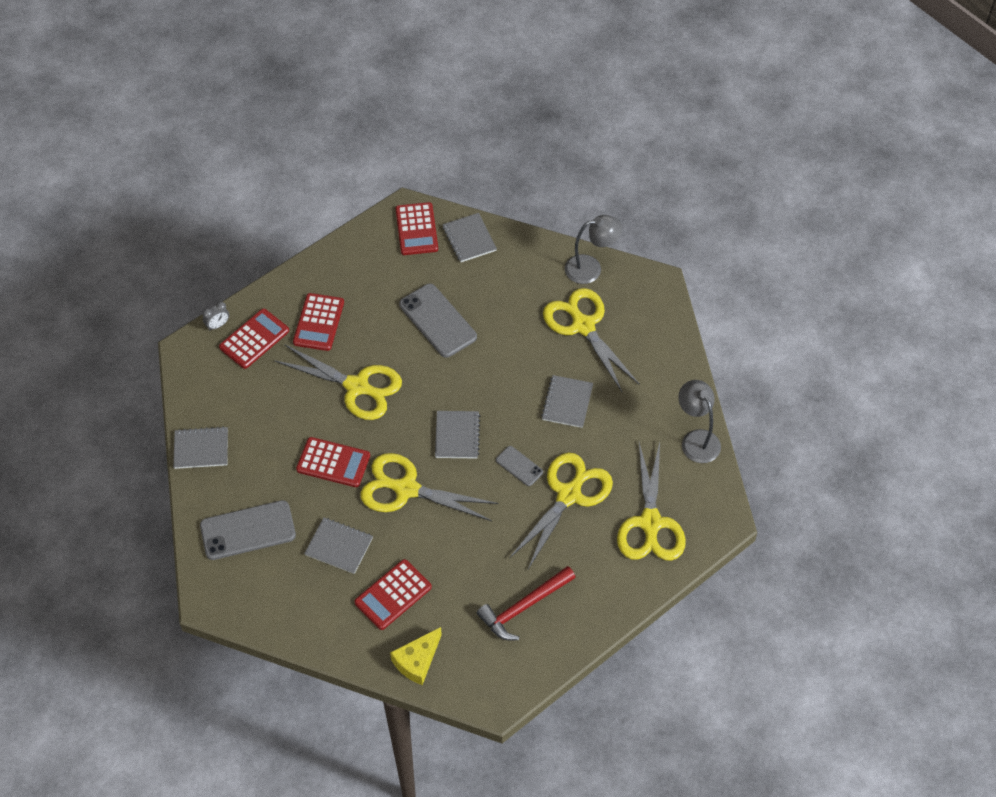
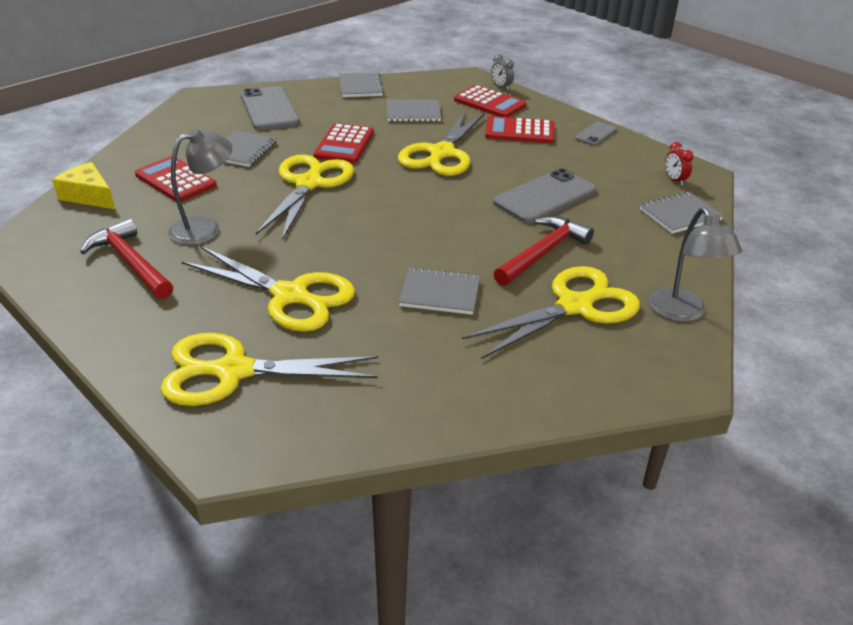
camera: 85 degrees right, 20 degrees down
red calculator [396,202,438,255] -> red clock [665,142,693,186]
grey notebook [435,411,480,459] -> grey notebook moved to [387,100,441,122]
grey phone [496,446,543,486] -> grey phone moved to [575,121,617,146]
grey lamp [678,380,721,463] -> grey lamp moved to [168,129,232,245]
none -> red hammer [493,216,594,286]

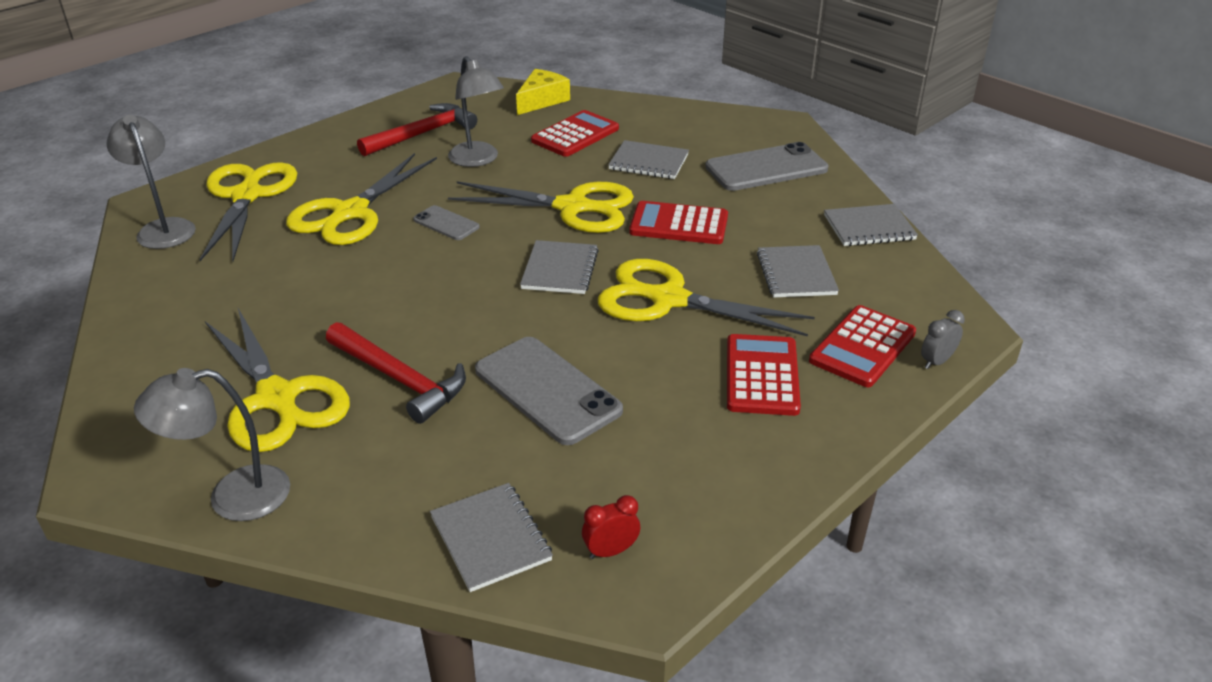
camera: 90 degrees right, 0 degrees up
grey notebook [398,267,480,315] -> grey notebook moved to [520,240,599,294]
grey phone [575,121,617,146] -> grey phone moved to [413,205,480,240]
none -> grey lamp [106,115,196,249]

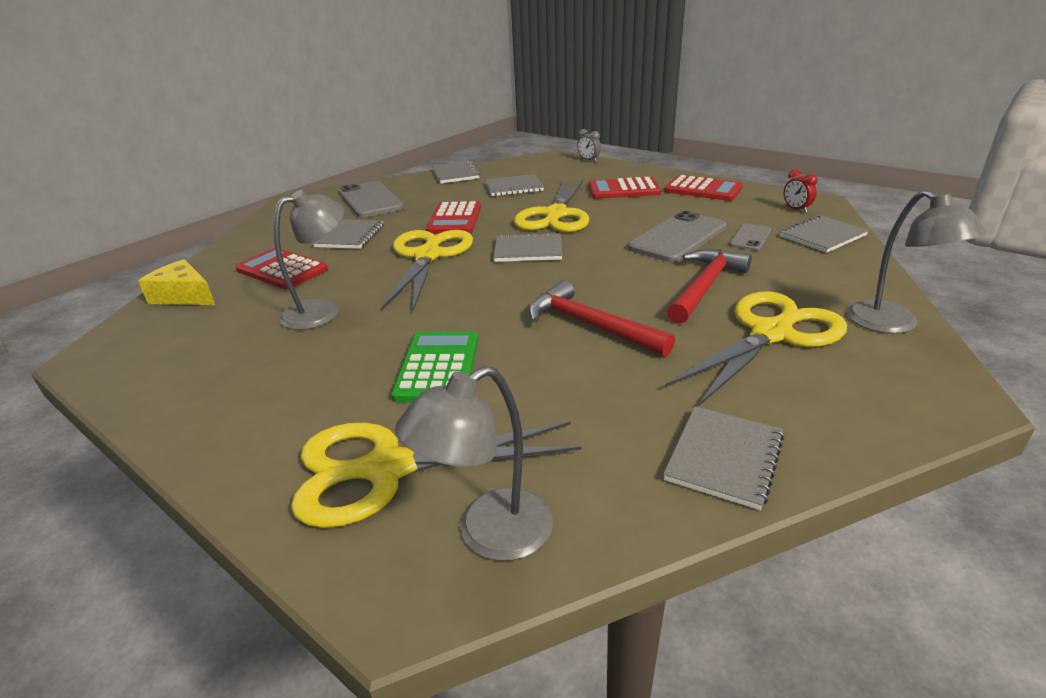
camera: 95 degrees left, 5 degrees down
yellow scissors [286,153,437,245] -> green calculator [391,331,478,402]
red hammer [357,103,477,156] -> red hammer moved to [529,280,675,357]
grey phone [413,205,480,240] -> grey phone moved to [729,223,771,251]
red calculator [809,305,916,387] -> red calculator moved to [664,175,743,201]
none -> grey notebook [663,406,784,510]

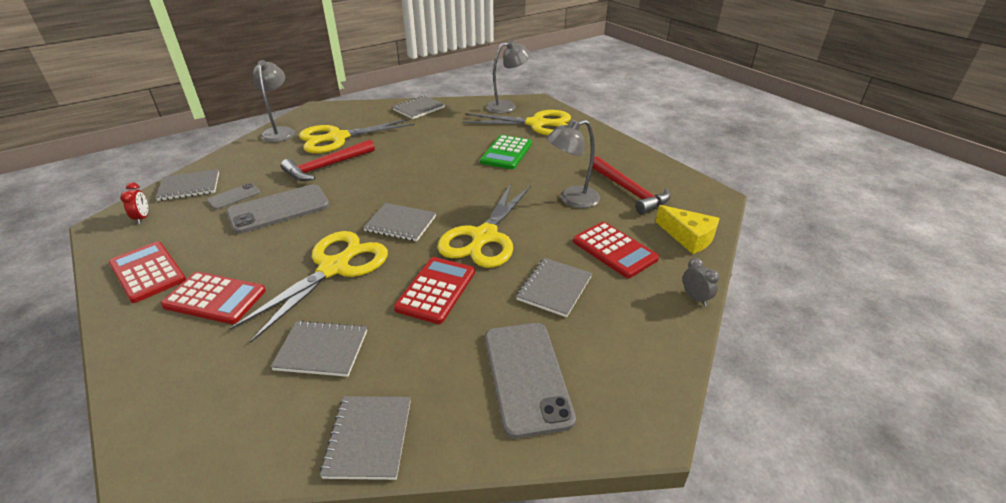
camera: 165 degrees left, 5 degrees up
red hammer [529,280,675,357] -> red hammer moved to [592,156,671,215]
grey clock [577,129,601,162] -> grey clock moved to [683,258,720,306]

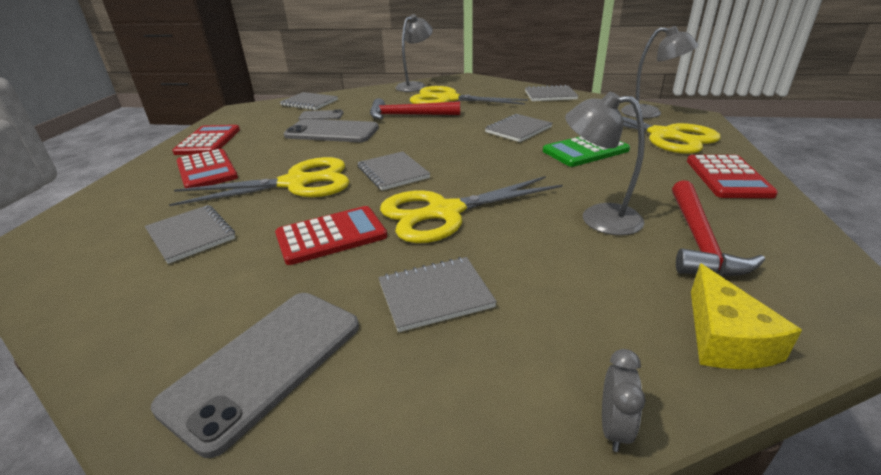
camera: 45 degrees right, 5 degrees down
red clock [120,183,148,224] -> none
grey notebook [320,396,411,480] -> grey notebook moved to [485,114,553,142]
red calculator [573,222,659,278] -> red calculator moved to [687,155,778,198]

